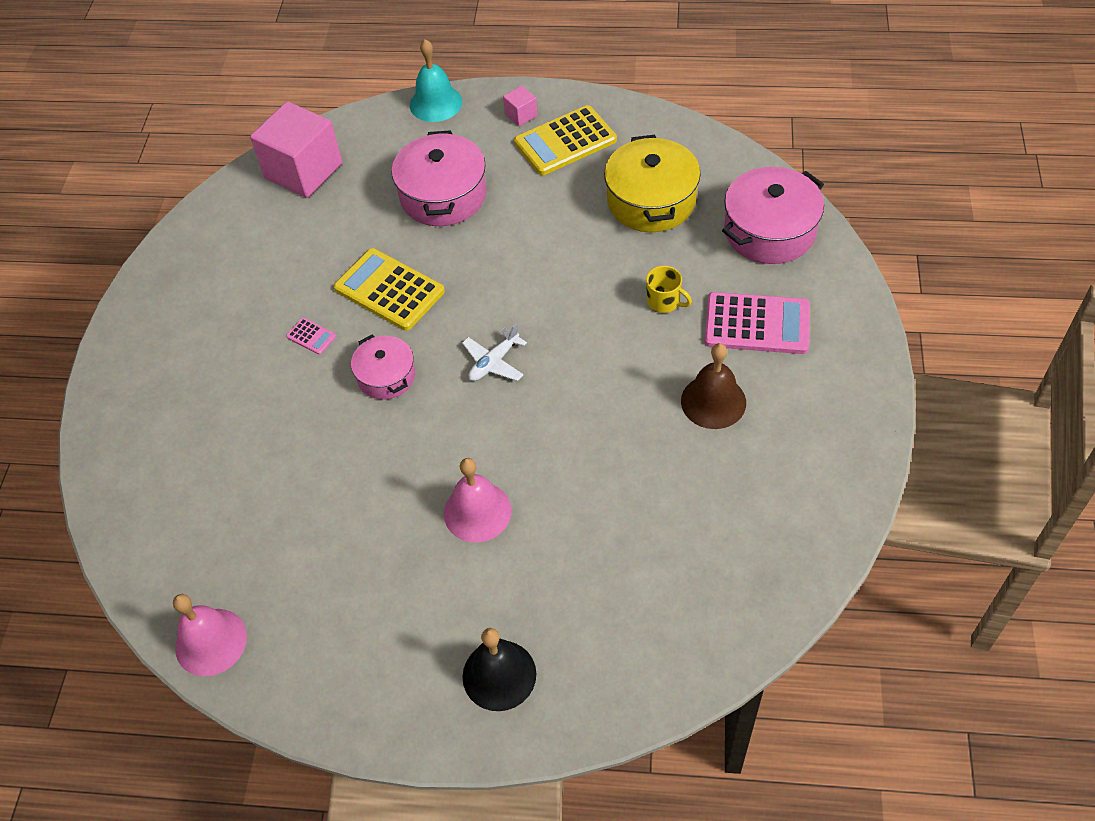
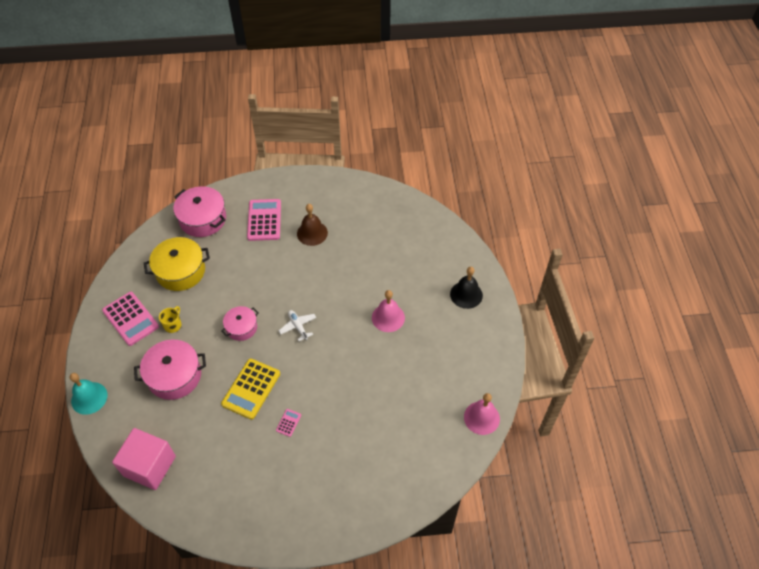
camera: 105 degrees left, 0 degrees up
pink pot [351,335,415,400] -> pink pot moved to [221,306,259,341]
white plane [462,324,527,381] -> white plane turned 150 degrees counterclockwise [279,310,316,341]
pink cube [503,86,538,126] -> none
yellow calculator [514,105,617,175] -> pink calculator [102,292,159,346]
yellow mug [646,266,692,313] -> yellow mug moved to [159,306,182,333]

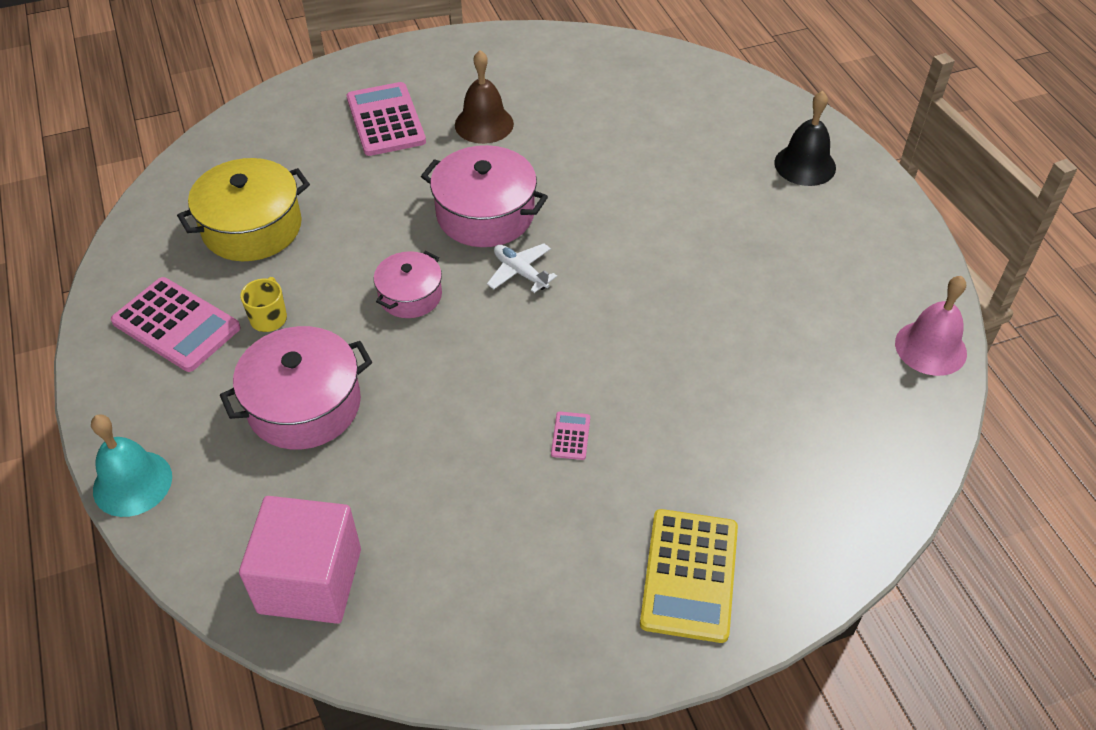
camera: 15 degrees left, 5 degrees down
pink pot [173,186,226,237] -> pink pot moved to [421,145,548,247]
yellow calculator [221,359,280,420] -> yellow calculator moved to [640,509,738,643]
pink bell [372,290,405,332] -> none

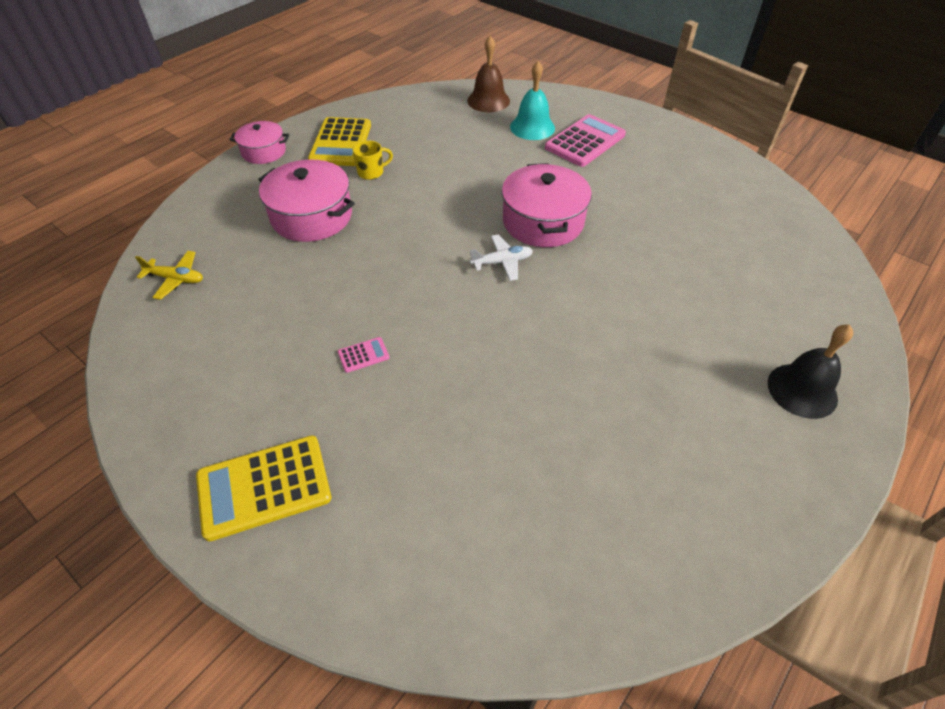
camera: 60 degrees right, 0 degrees up
turquoise bell [91,415,172,517] -> turquoise bell moved to [510,61,555,140]
pink calculator [111,277,241,372] -> yellow calculator [308,117,371,166]
yellow pot [177,158,310,261] -> none
pink cube [239,496,361,624] -> yellow plane [135,251,203,300]
pink pot [374,251,442,318] -> pink pot moved to [229,121,289,164]
brown bell [455,50,514,144] -> brown bell moved to [467,36,510,112]
white plane [487,243,557,293] -> white plane turned 60 degrees clockwise [470,234,533,281]
pink bell [895,276,967,376] -> none

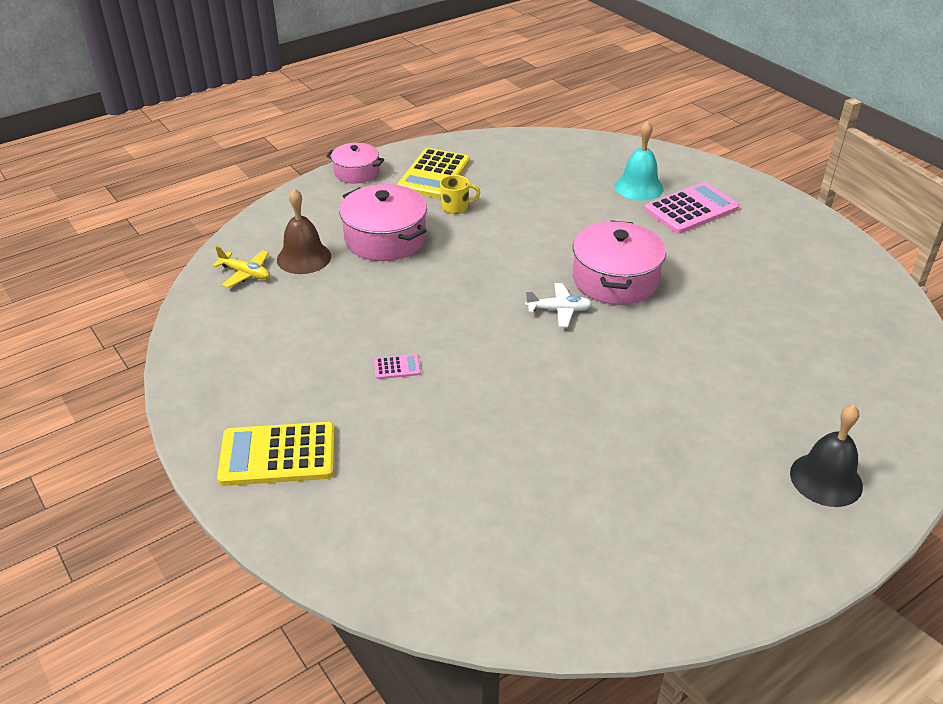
camera: 15 degrees right, 10 degrees down
brown bell [467,36,510,112] -> brown bell moved to [277,188,331,274]

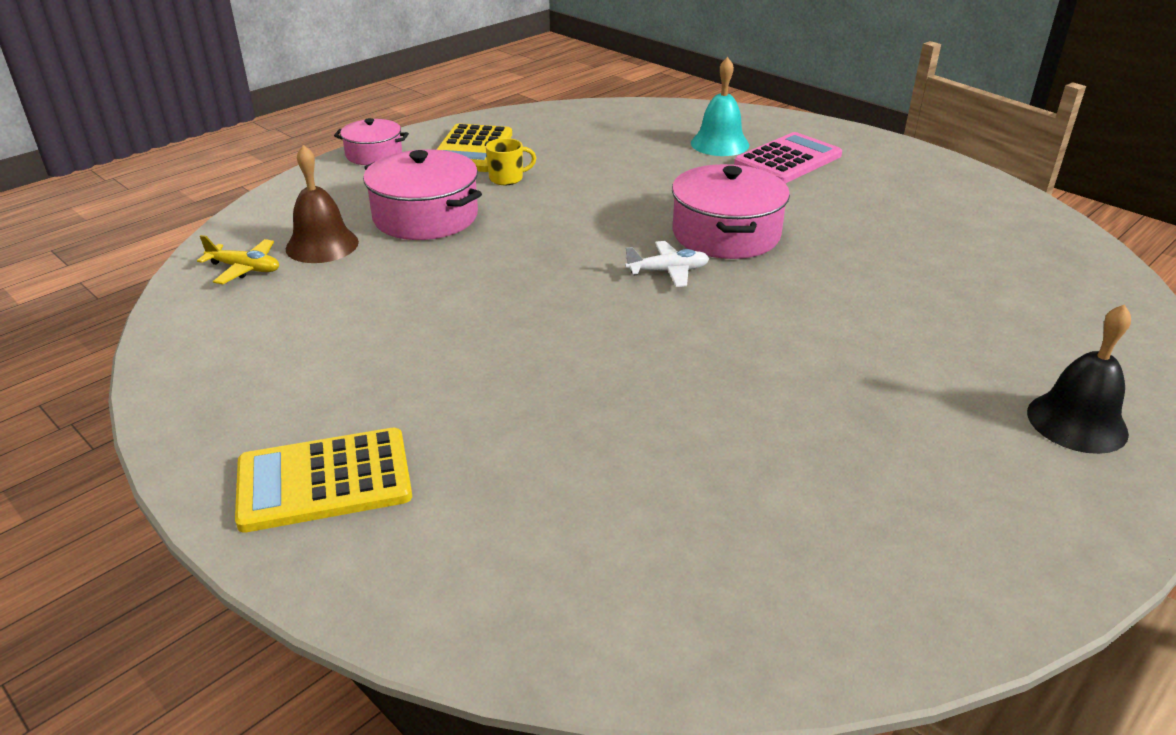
camera: 10 degrees left, 5 degrees down
pink calculator [374,354,421,379] -> none

